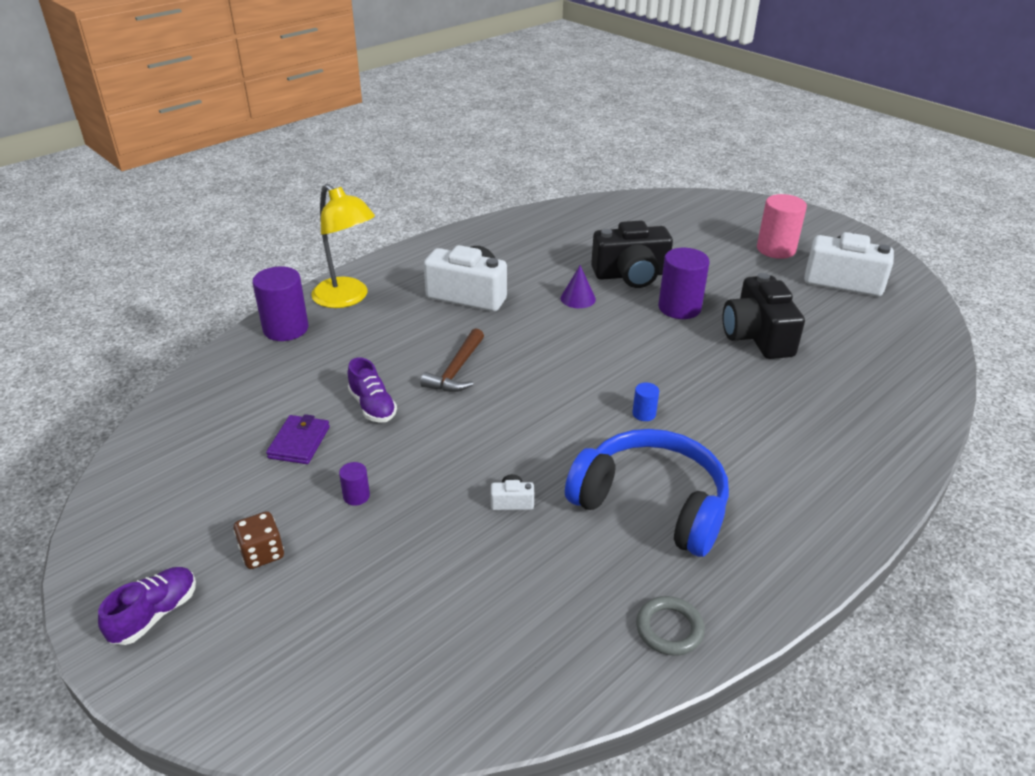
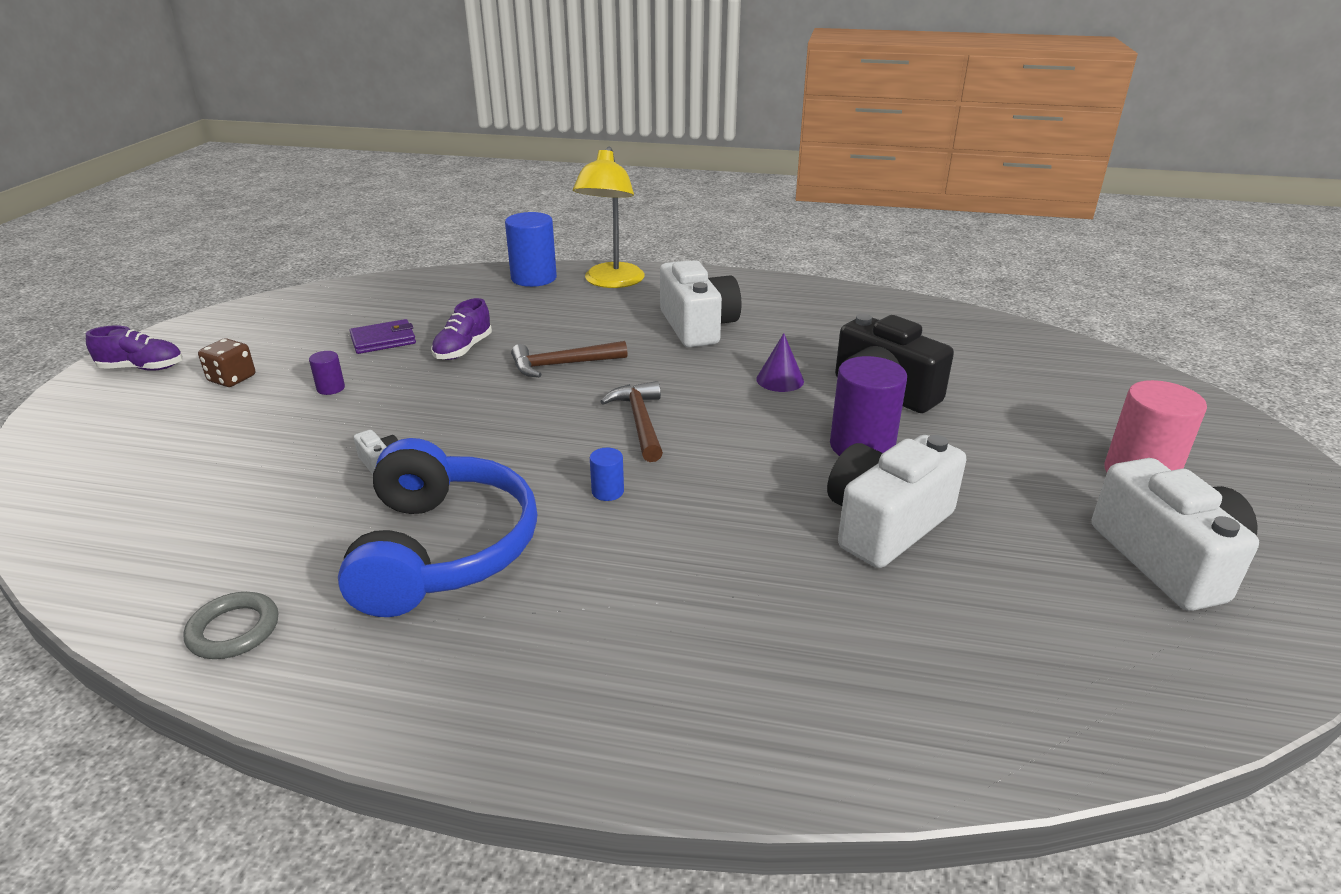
camera: 55 degrees right, 5 degrees down
purple cylinder [252,266,308,341] -> blue cylinder [505,212,557,287]
black camera [722,273,805,359] -> white camera [827,435,966,568]
none -> brown hammer [600,381,663,462]

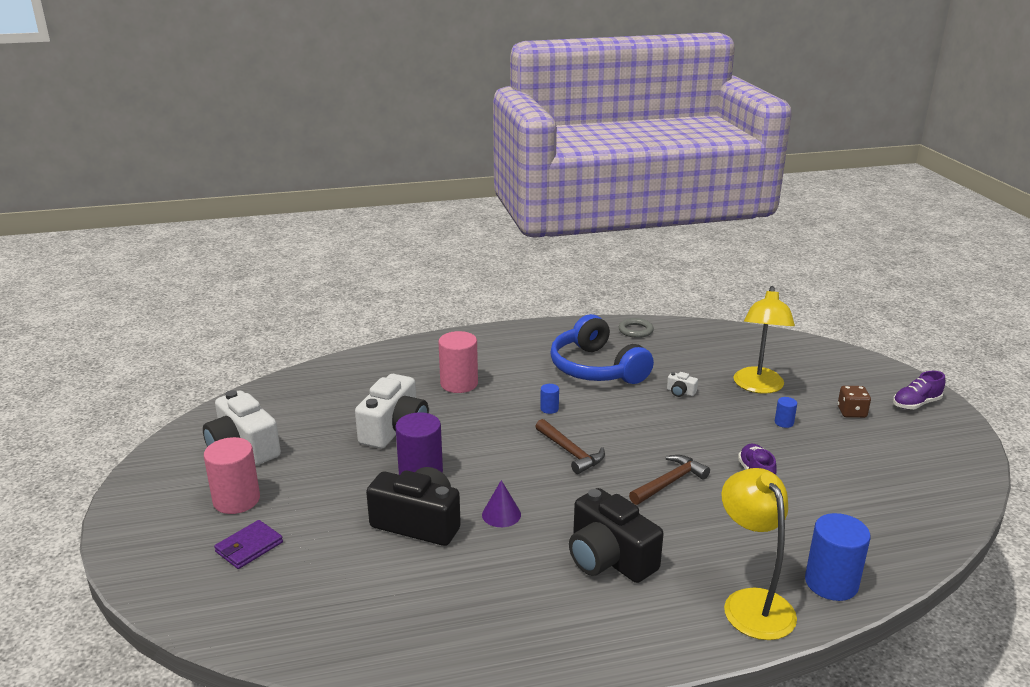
camera: 155 degrees right, 5 degrees down
purple cylinder [309,351,345,395] -> blue cylinder [775,397,797,428]
purple wallet [350,319,416,354] -> purple wallet moved to [214,520,283,569]
white camera [660,260,741,347] -> black camera [569,488,664,583]
none -> pink cylinder [438,331,478,393]
none -> yellow lamp [734,286,795,394]

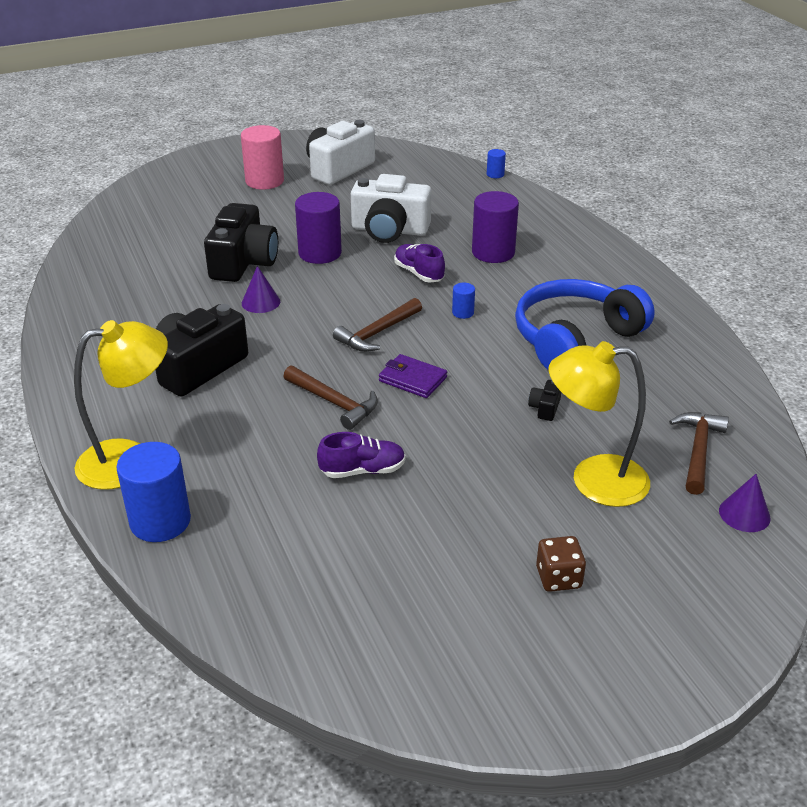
camera: 80 degrees right, 10 degrees up
purple wallet [214,520,283,569] -> purple wallet moved to [379,354,447,398]
pink cylinder [438,331,478,393] -> purple cylinder [472,191,519,263]
grey ring [619,318,654,338] -> none
white camera [667,372,698,397] -> black camera [528,380,561,421]
blue cylinder [775,397,797,428] -> blue cylinder moved to [487,149,506,178]
purple shoe [893,371,945,409] -> purple shoe moved to [394,244,445,283]
none -> brown hammer [669,412,729,495]
none -> purple cone [719,474,771,532]

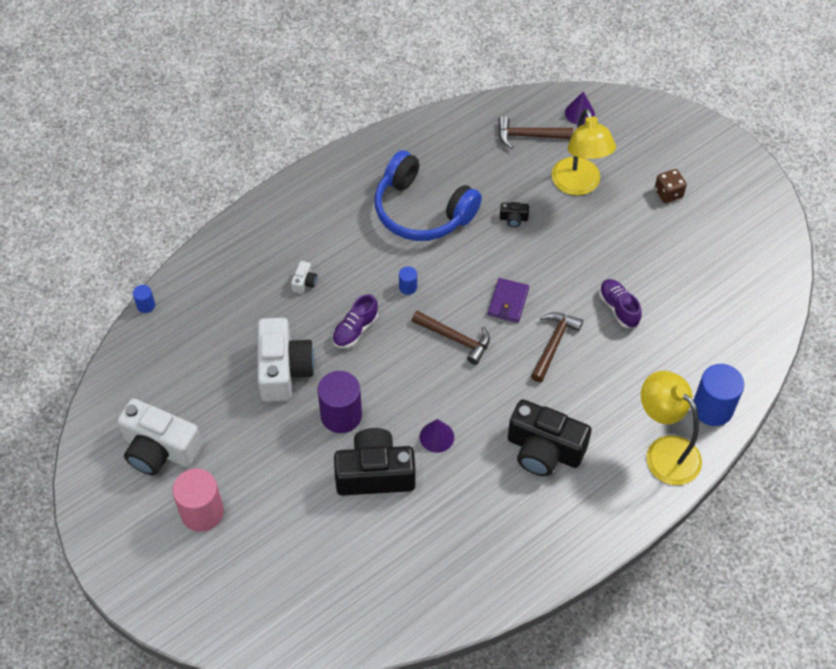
camera: 105 degrees left, 20 degrees up
purple cylinder [472,191,519,263] -> white camera [291,261,317,294]

